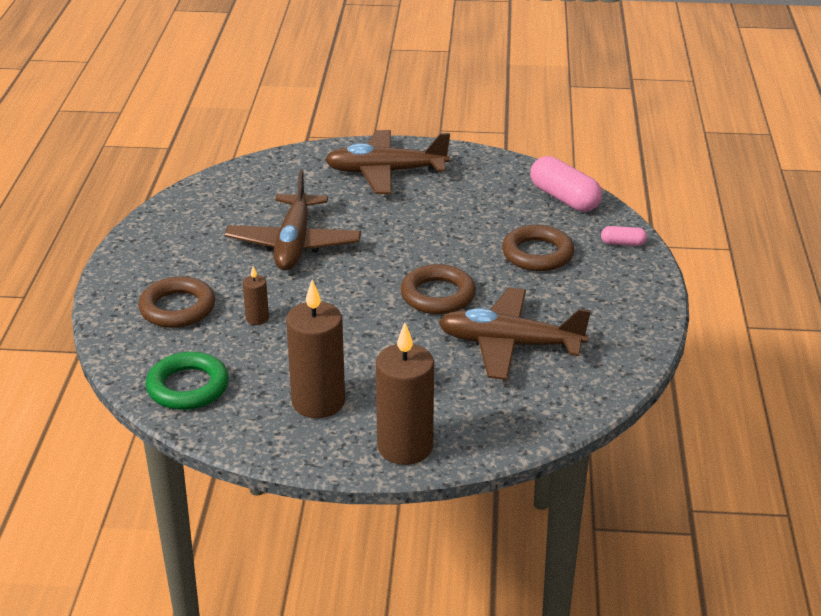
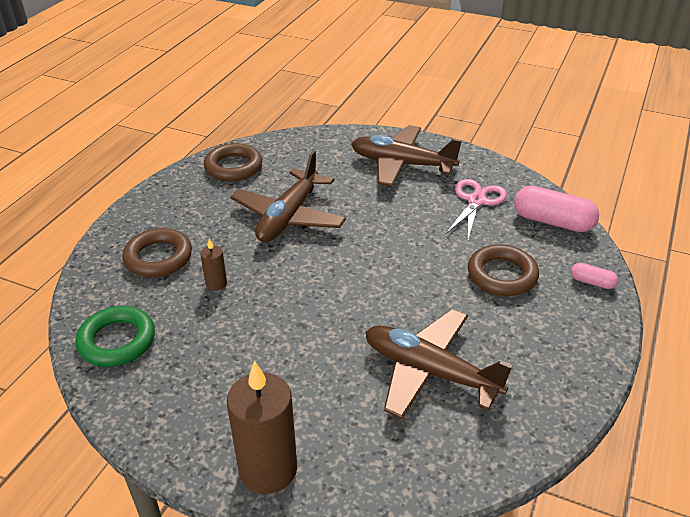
camera: 20 degrees right, 5 degrees up
brown candle [286,279,345,418] -> none
brown ring [401,264,476,314] -> brown ring moved to [204,143,263,181]
pink capsule [530,156,602,212] -> pink capsule turned 45 degrees counterclockwise [514,186,599,232]
none -> pink scissors [446,179,507,239]

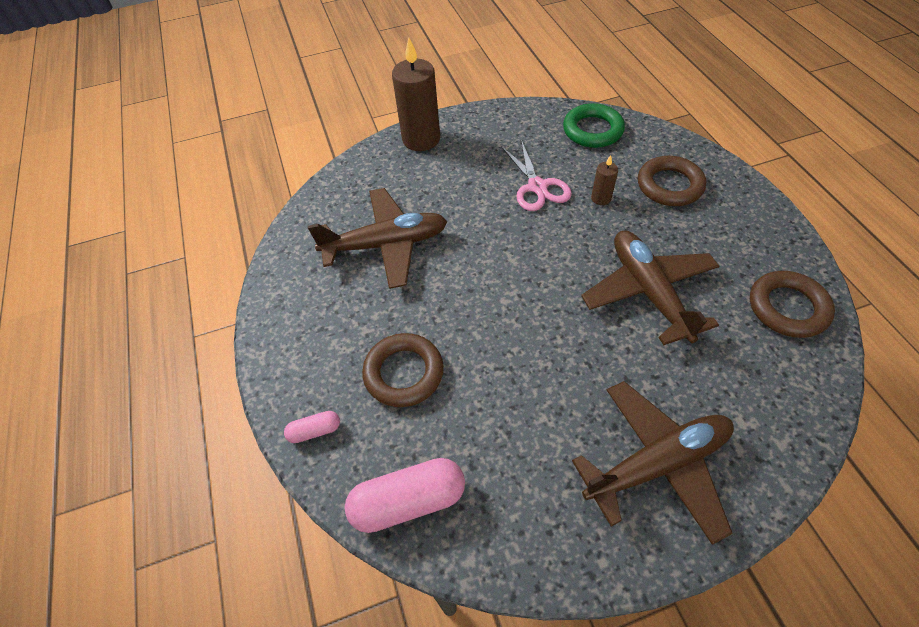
camera: 140 degrees right, 15 degrees up
pink scissors [446,179,507,239] -> pink scissors moved to [501,140,572,211]

